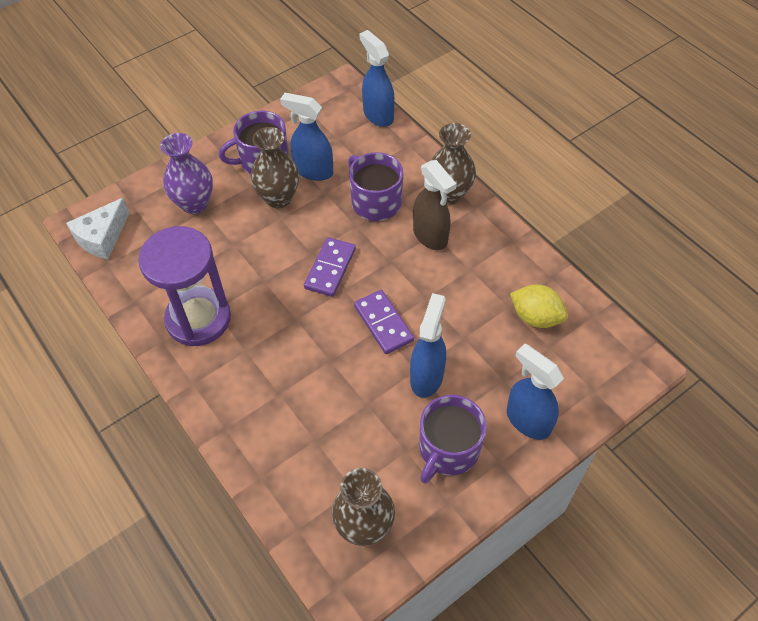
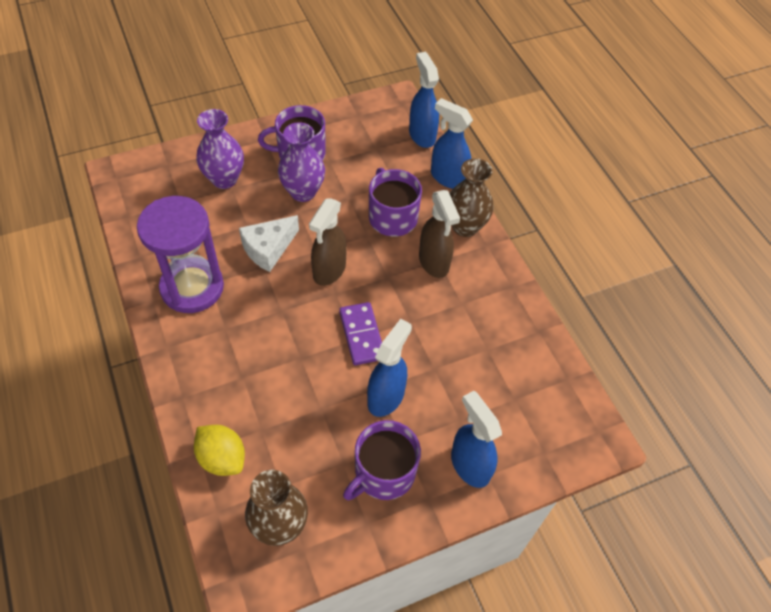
camera: 10 degrees right, 0 degrees up
white cheese [66,198,129,259] -> white cheese moved to [239,215,299,272]
brown vase [251,127,299,208] -> purple vase [278,122,325,202]
blue spray bottle [280,93,333,181] -> blue spray bottle moved to [431,98,473,189]
purple domino [304,237,356,297] -> brown spray bottle [309,198,347,286]
yellow lemon [510,285,568,328] -> yellow lemon moved to [194,425,245,476]

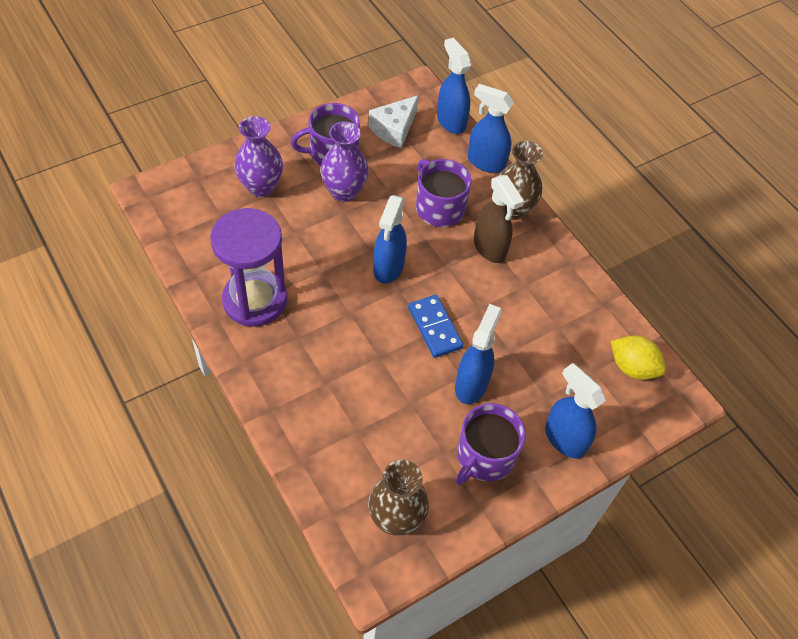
camera: 10 degrees left, 0 degrees up
yellow lemon [194,425,245,476] -> yellow lemon moved to [611,335,666,380]
white cheese [239,215,299,272] -> white cheese moved to [369,95,419,148]
brown spray bottle [309,198,347,286] -> blue spray bottle [373,195,407,284]
purple domino [339,302,382,365] -> blue domino [408,295,463,358]

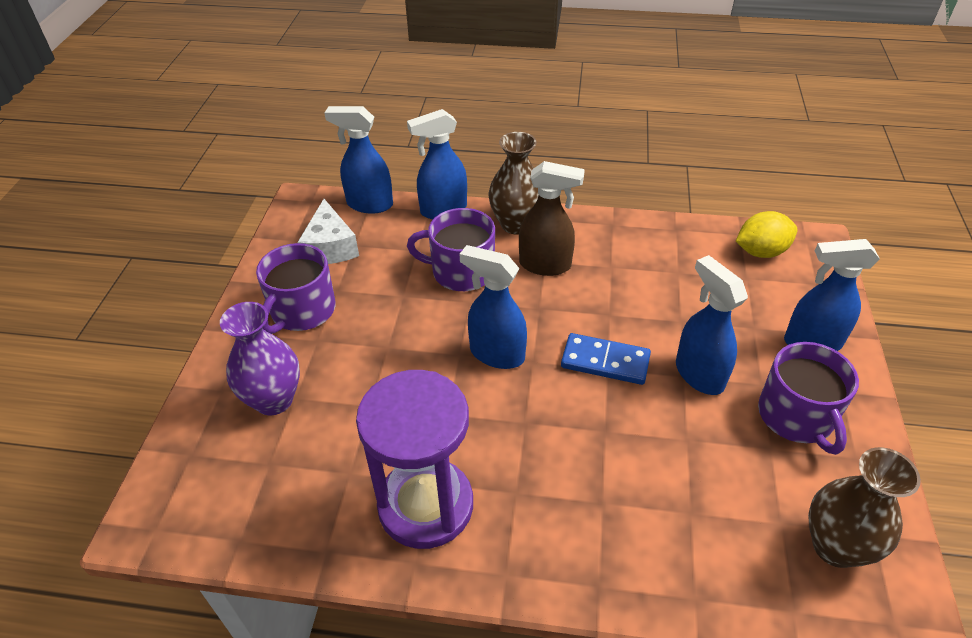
camera: 45 degrees left, 10 degrees down
purple vase [320,122,369,202] -> none
blue spray bottle [373,195,407,284] -> blue spray bottle turned 150 degrees clockwise [460,245,527,369]

